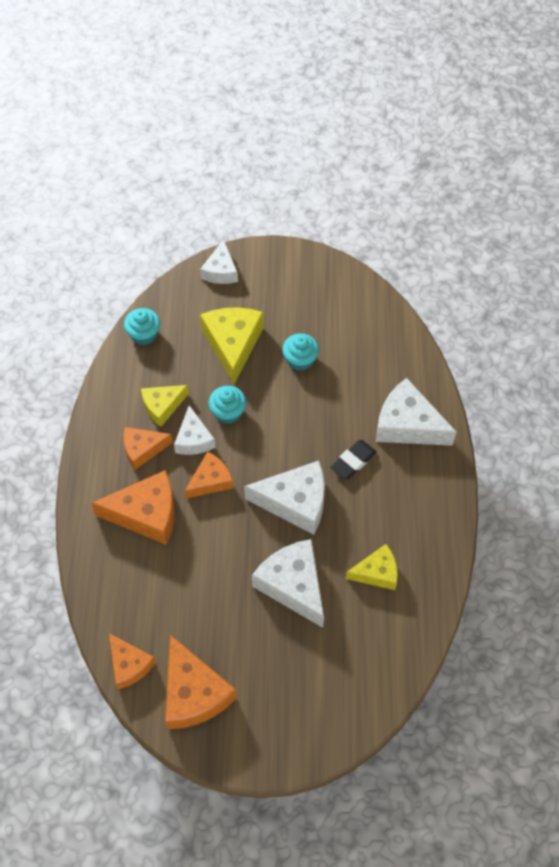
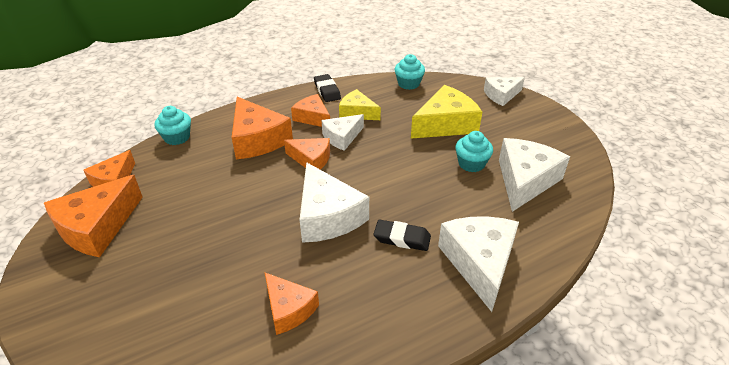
camera: 60 degrees right, 20 degrees down
turquoise cupcake [209,386,246,424] -> turquoise cupcake moved to [154,106,191,145]
white cheese [252,539,324,628] -> white cheese moved to [499,138,570,212]
yellow cheese [346,544,398,590] -> orange cheese [265,273,319,335]
none -> black eraser [314,74,341,102]

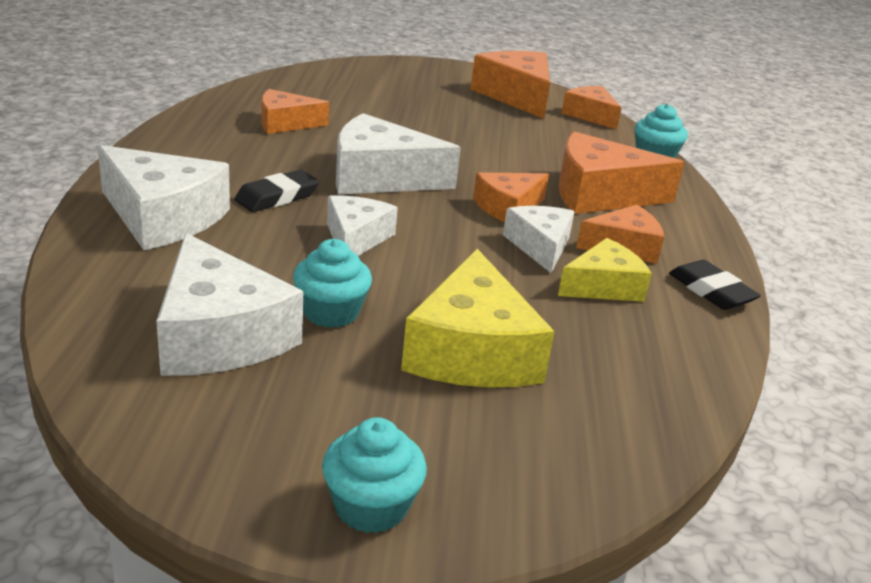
camera: 120 degrees right, 10 degrees down
black eraser [314,74,341,102] -> black eraser turned 45 degrees clockwise [669,260,761,310]
turquoise cupcake [394,54,425,90] -> turquoise cupcake moved to [322,417,427,533]
white cheese [484,77,525,106] -> white cheese moved to [327,196,398,256]

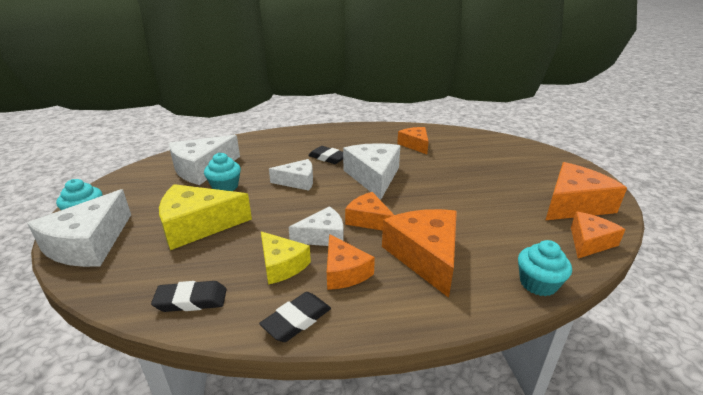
camera: 80 degrees right, 0 degrees up
white cheese [97,145,230,250] -> white cheese moved to [27,189,131,267]
none -> black eraser [151,281,227,312]

